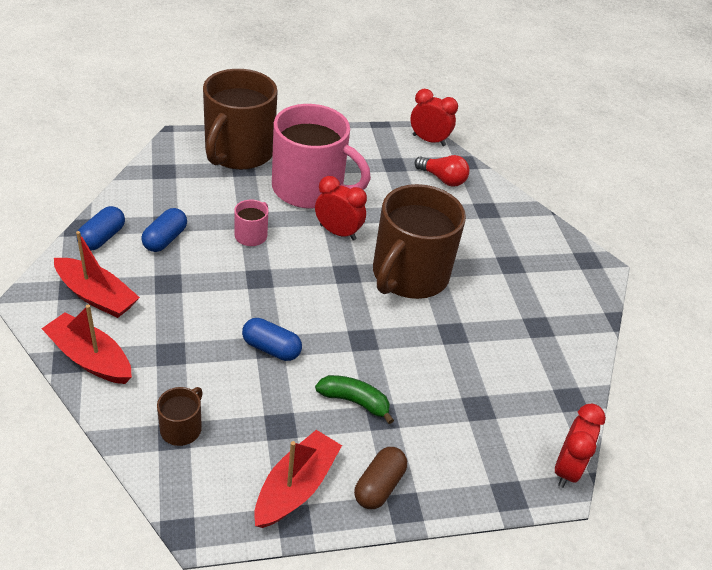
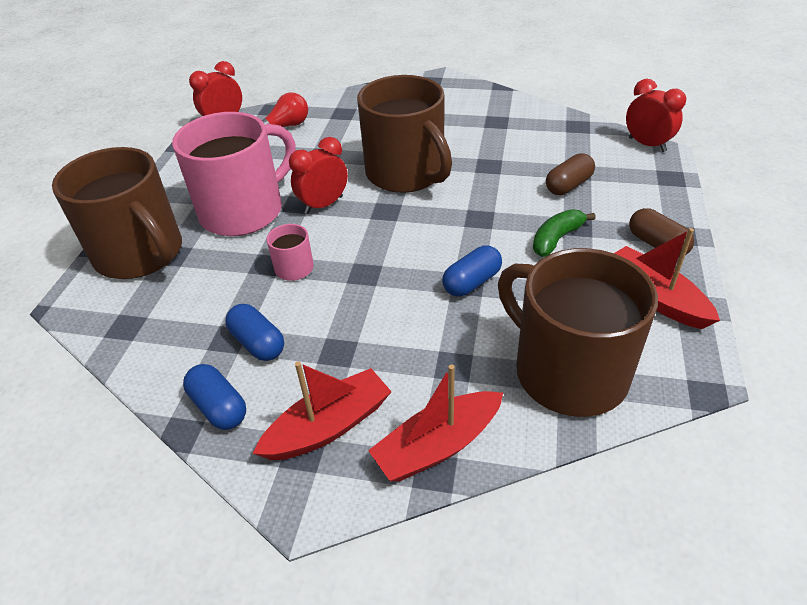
camera: 60 degrees left, 0 degrees up
brown mug [157,387,203,446] -> brown mug [498,248,658,417], size x2.35
none -> brown capsule [546,153,595,195]

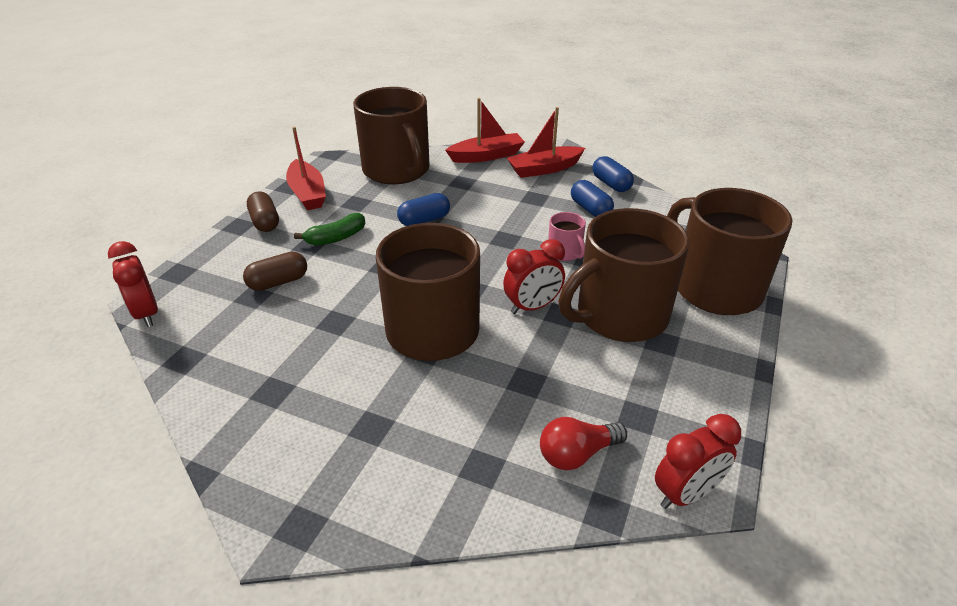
camera: 170 degrees left, 5 degrees down
pink mug [172,112,296,236] -> brown mug [559,208,689,342]

